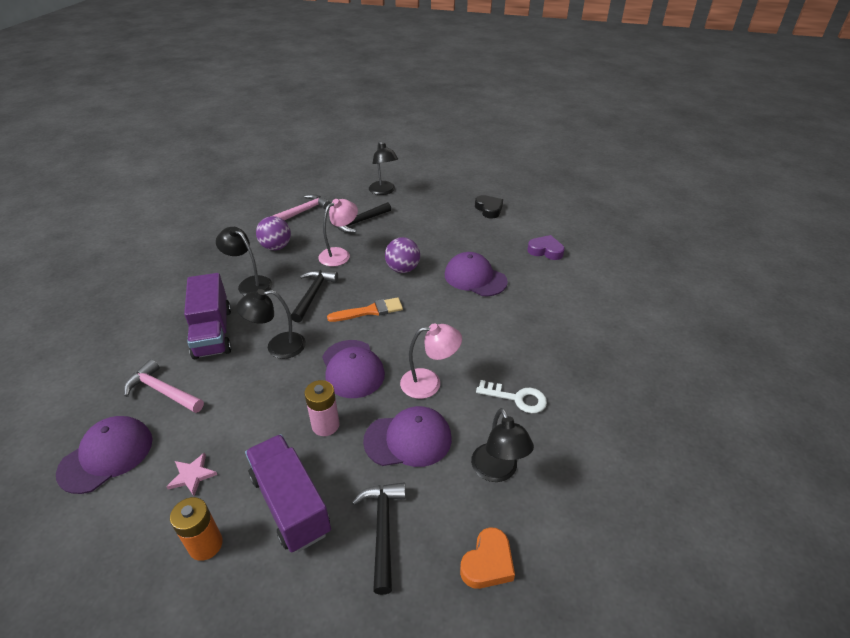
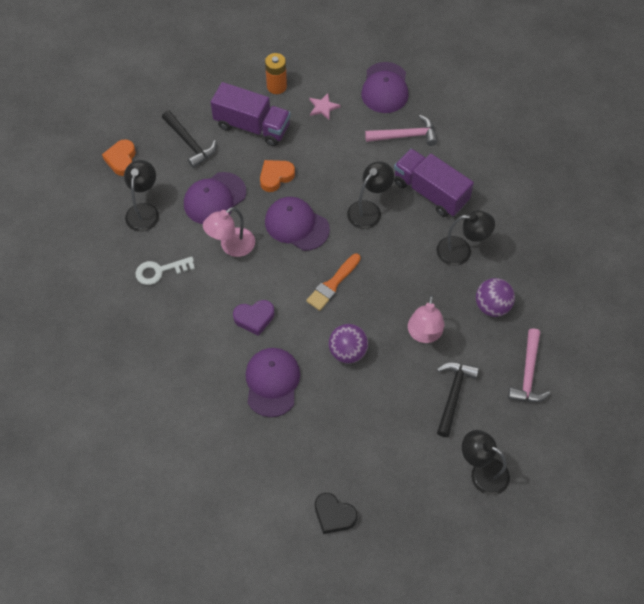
camera: 145 degrees right, 20 degrees up
black hammer [291,270,338,323] -> none
pink battery [304,380,339,436] -> orange heart [260,160,295,192]
purple cap [445,252,508,296] -> purple cap turned 90 degrees counterclockwise [246,348,300,417]
black lamp [471,408,534,482] -> black lamp turned 60 degrees clockwise [124,160,159,232]
purple heart [527,235,565,260] -> purple heart moved to [233,300,274,336]

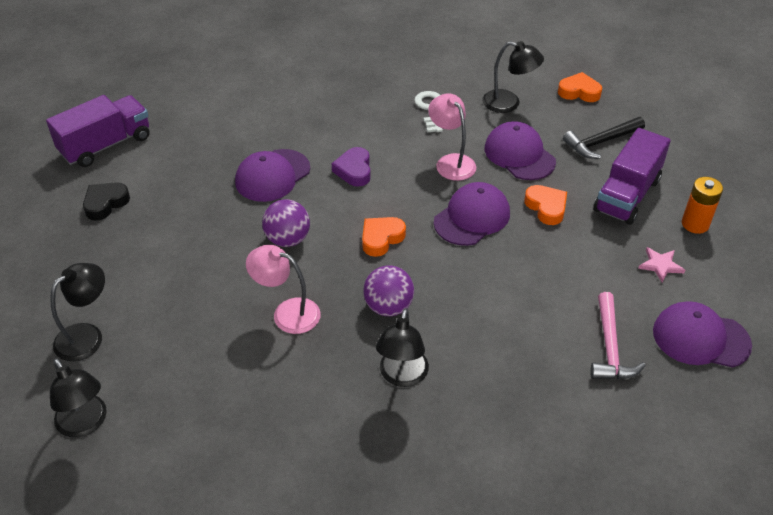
camera: 100 degrees right, 15 degrees down
purple cap [246,348,300,417] -> purple cap turned 120 degrees clockwise [235,149,310,202]
orange brush [306,254,361,311] -> orange heart [362,217,406,257]
black lamp [347,161,394,229] -> black lamp moved to [50,358,107,438]
purple truck [394,149,474,217] -> purple truck moved to [46,95,150,167]
black hammer [437,362,479,437] -> none
purple ball [476,278,515,317] -> purple ball moved to [363,266,414,316]
pink hammer [508,328,551,402] -> none

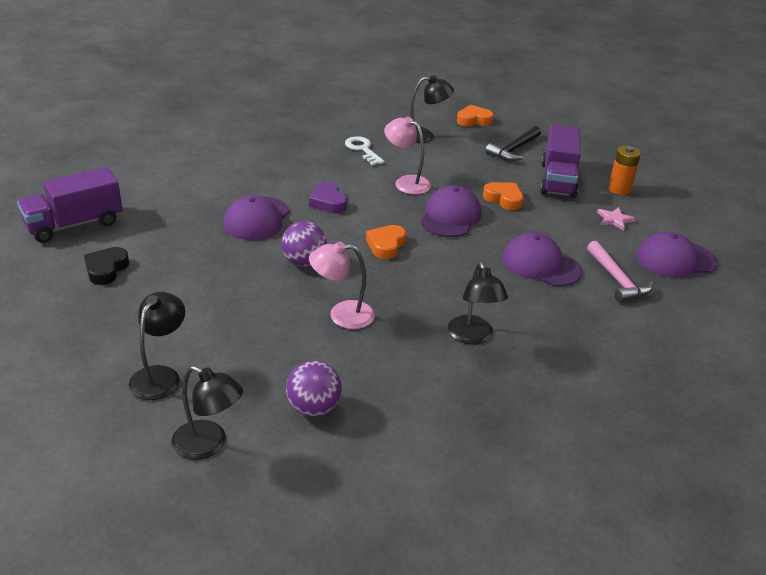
camera: 25 degrees left, 10 degrees down
purple truck [46,95,150,167] -> purple truck turned 150 degrees counterclockwise [17,167,123,243]
purple ball [363,266,414,316] -> purple ball moved to [286,361,342,417]
purple cap [485,121,556,180] -> purple cap moved to [502,232,582,286]

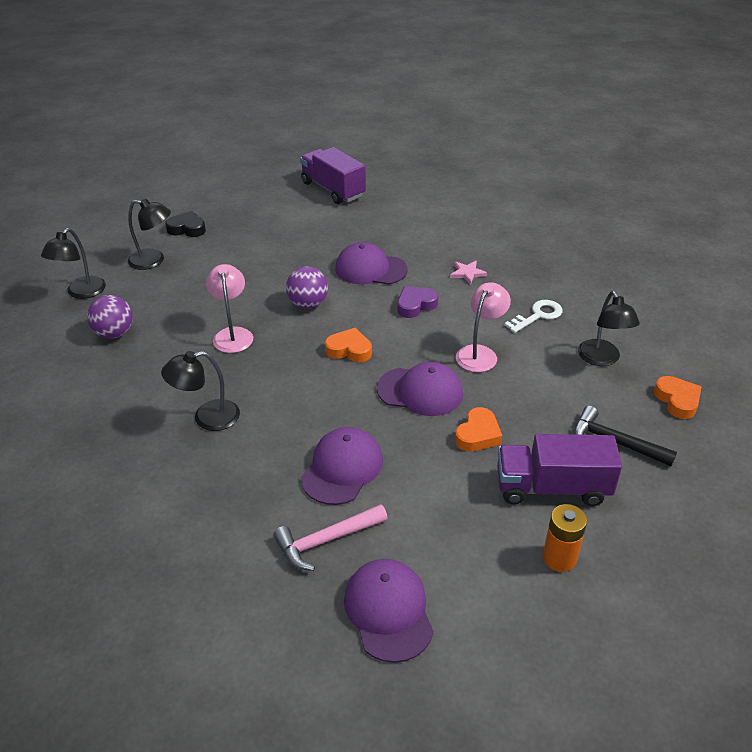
camera: 85 degrees right, 5 degrees up
black heart [84,247,129,285] -> black heart moved to [165,211,206,237]
pink star [597,207,636,231] -> pink star moved to [450,261,487,285]

